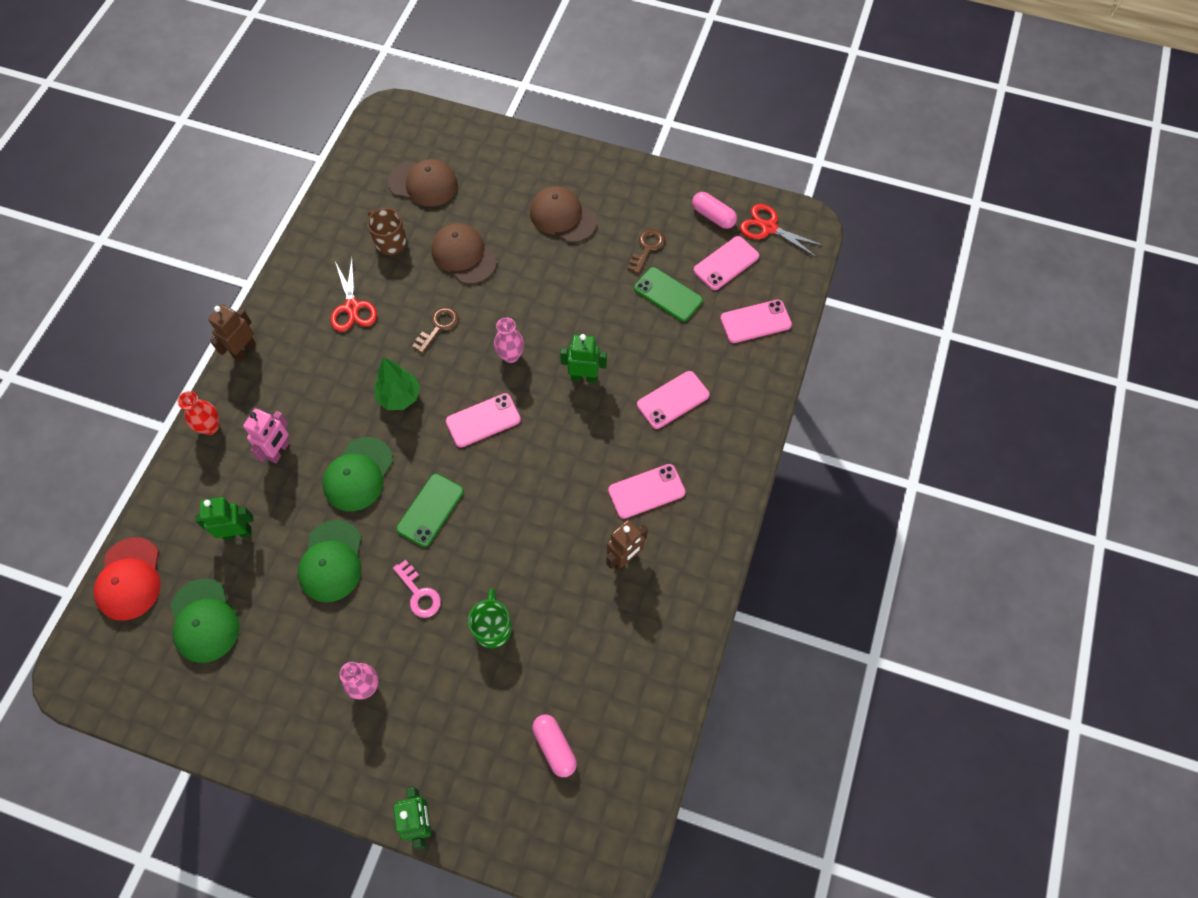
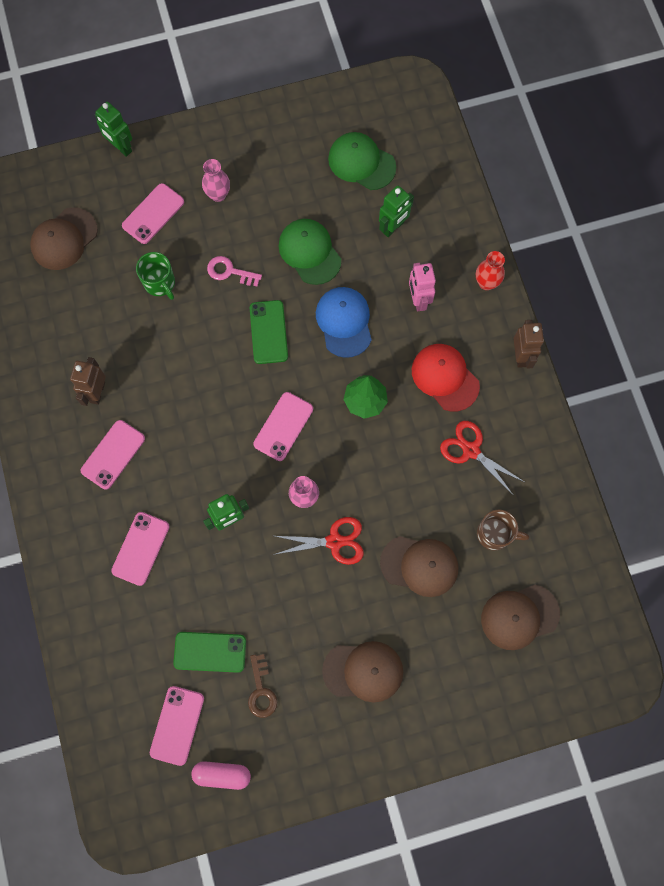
camera: 145 degrees right, 10 degrees up
red cap [94,537,161,621] -> red cap moved to [412,344,480,412]
green cap [322,437,393,511] -> blue cap [316,287,372,358]
brown key [412,307,459,354] -> none
pink capsule [532,714,577,777] -> brown cap [30,207,98,270]
pink phone [720,300,792,343] -> pink phone moved to [122,183,184,244]
red scissors [740,204,825,257] -> red scissors moved to [273,517,364,565]

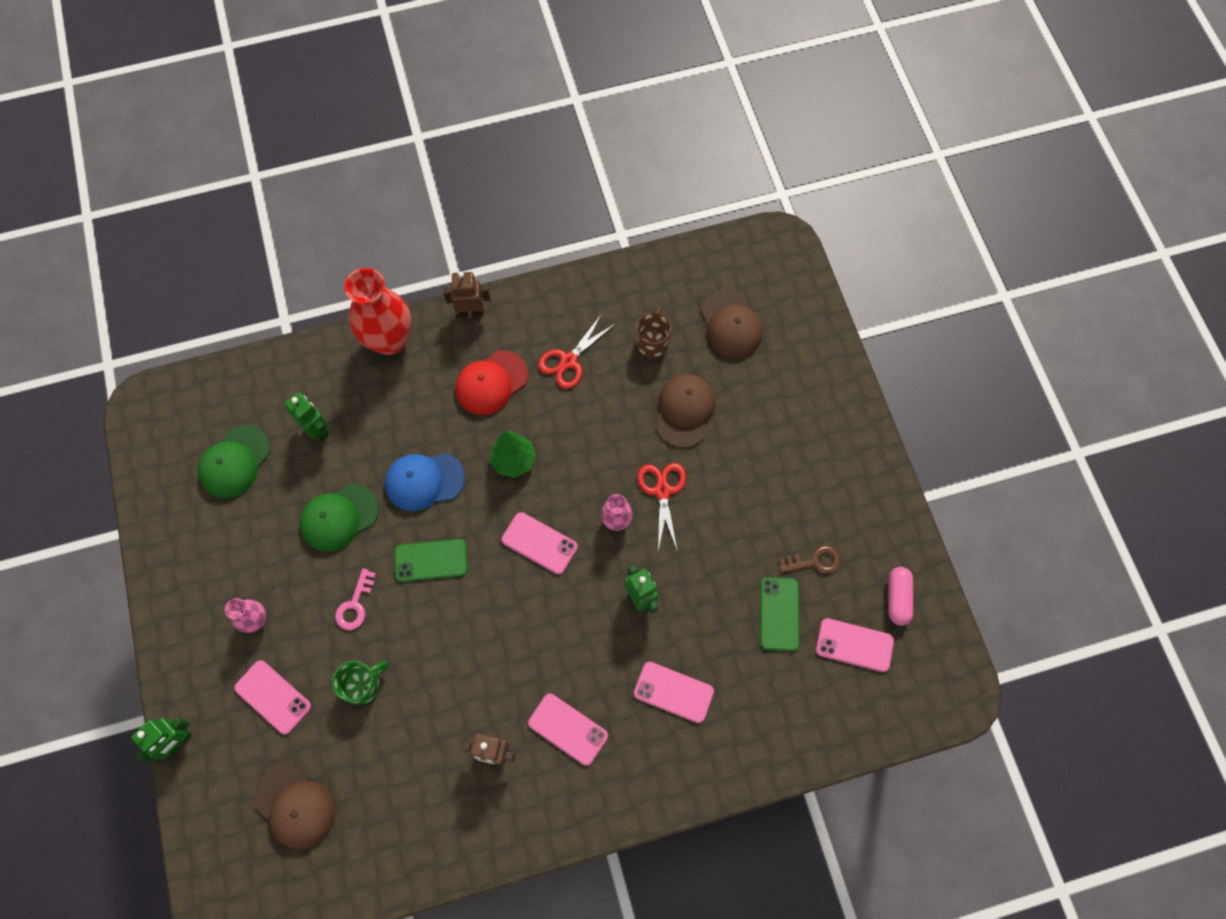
camera: 90 degrees left, 5 degrees down
brown cap [322,641,403,703] -> none
pink robot [409,263,436,311] -> none
red vase [476,251,505,290] -> red vase [344,268,411,355], size x1.99

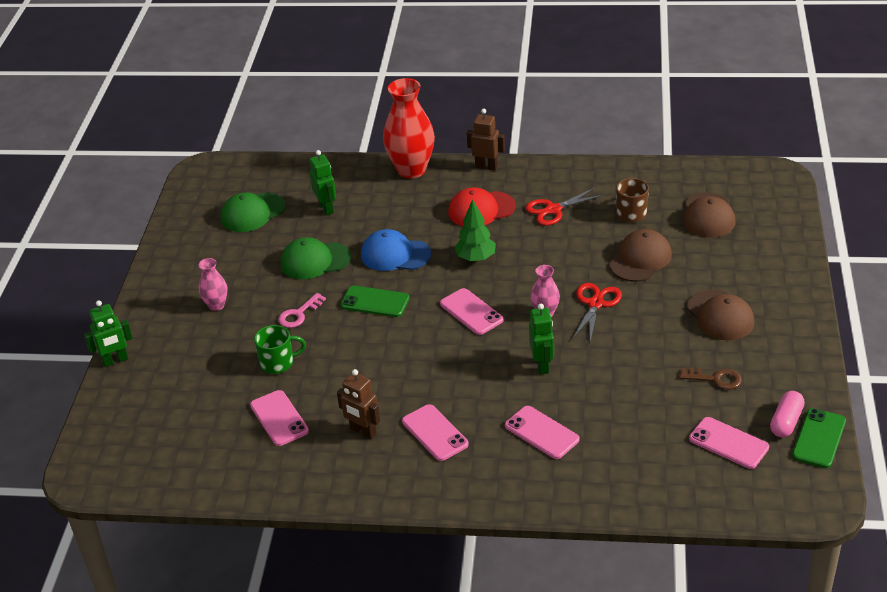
camera: 25 degrees right, 30 degrees down
pink phone [234,660,311,735] -> pink phone moved to [250,390,309,446]
brown cap [254,765,336,849] -> brown cap moved to [687,289,754,340]
green phone [760,577,800,651] -> green phone moved to [792,408,846,468]

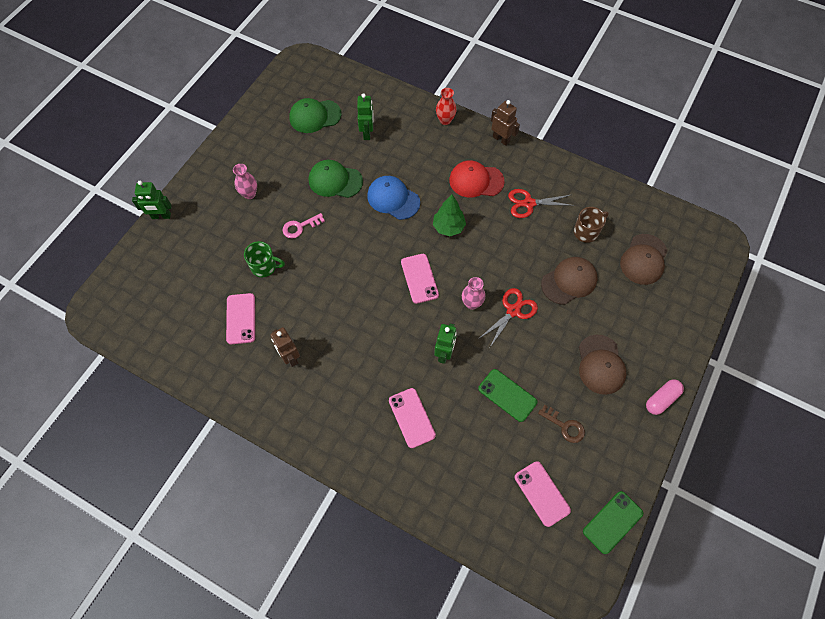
camera: 20 degrees right, 25 degrees up
green phone [340,286,410,317] -> green phone moved to [478,369,537,422]
red vase [383,78,435,179] -> red vase [436,88,456,125], size x0.50
pink phone [402,404,469,461] -> none
pink capsule [770,391,805,437] -> pink capsule moved to [646,379,684,415]

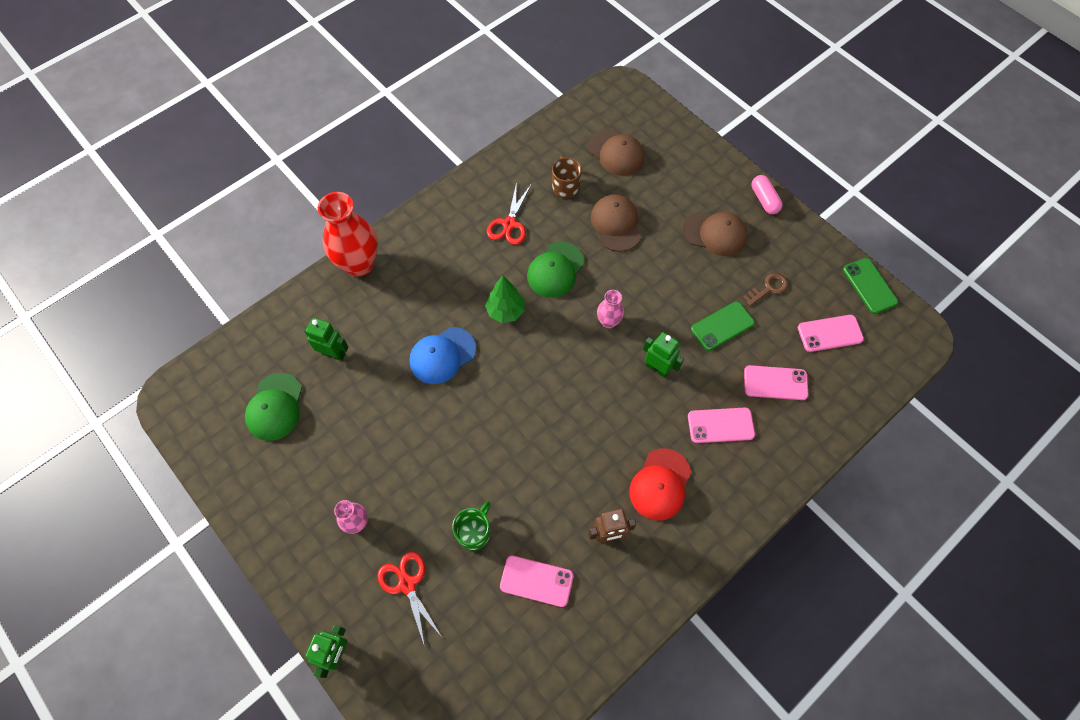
camera: 70 degrees left, 0 degrees up
pink key [283,213,325,238] -> none
green cap [309,160,363,198] -> green cap moved to [527,242,585,298]
pink phone [401,254,439,304] -> pink phone moved to [744,365,809,400]
red vase [436,88,456,125] -> red vase [318,192,378,277], size x1.99
red cap [449,160,505,198] -> red cap moved to [629,448,691,521]
red scissors [478,288,538,347] -> red scissors moved to [377,552,442,647]
brown robot [491,100,520,146] -> none

